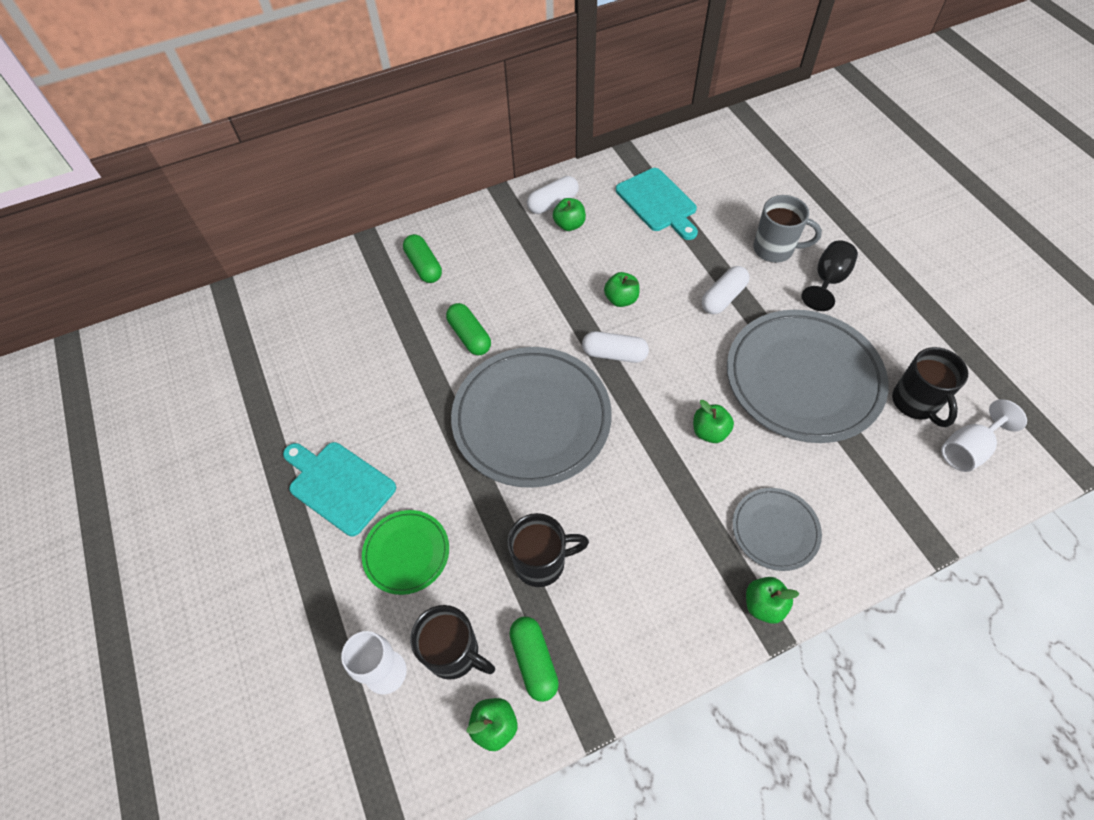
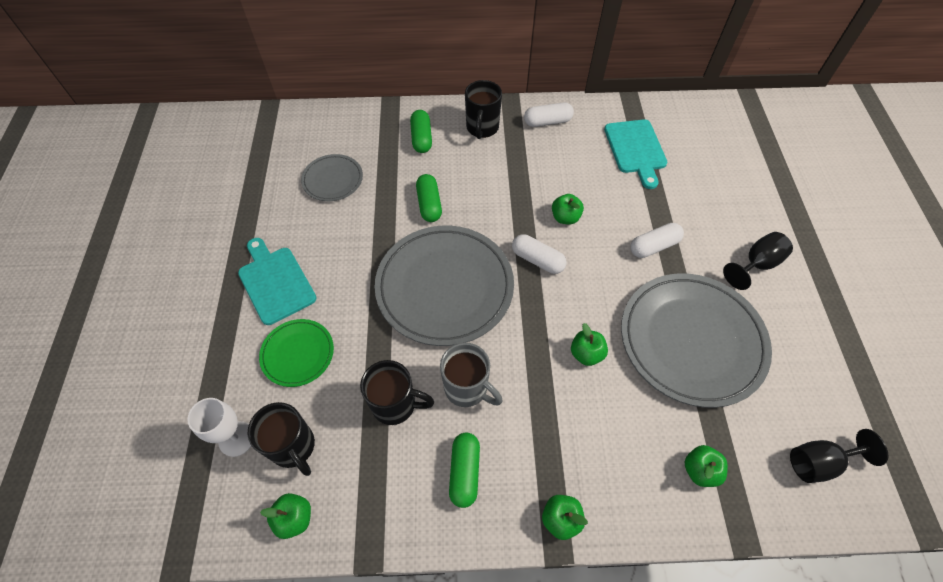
camera: 20 degrees right, 0 degrees up
green capsule [509,617,559,702] -> green capsule moved to [449,432,480,508]
green apple [553,198,586,231] -> green apple moved to [685,445,728,487]
grey plate [733,488,822,571] -> grey plate moved to [301,154,363,201]
grey mug [754,195,822,263] -> grey mug moved to [440,342,503,407]
black mug [892,347,968,427] -> black mug moved to [465,80,502,139]
white goblet [941,399,1027,472] -> black goblet [790,429,888,483]

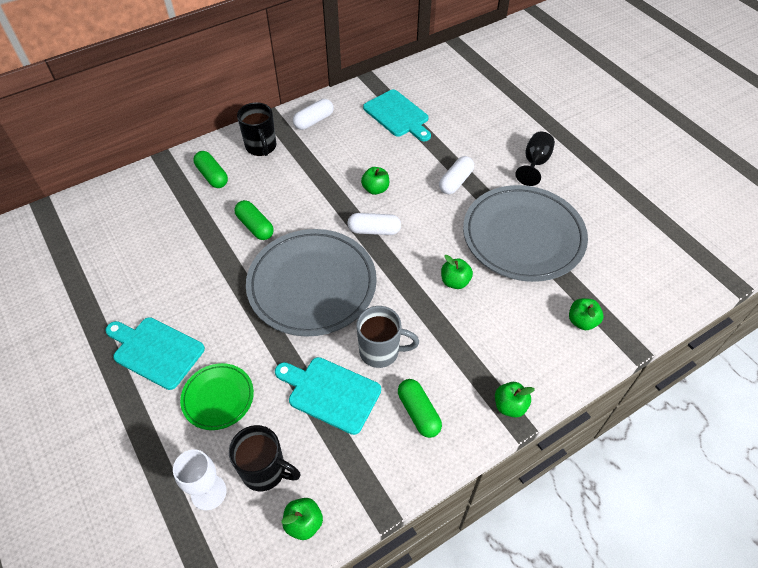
camera: 30 degrees left, 5 degrees down
grey plate [301,154,363,201] -> none
black mug [360,360,434,425] -> turquoise cutting board [275,357,381,435]
black goblet [790,429,888,483] -> none

